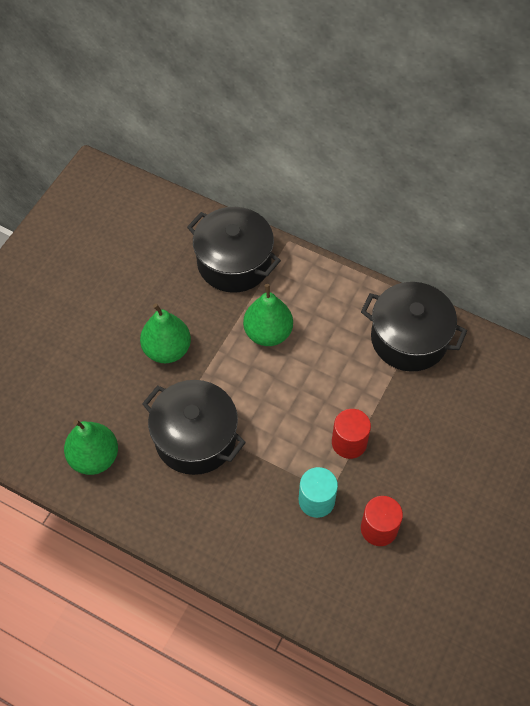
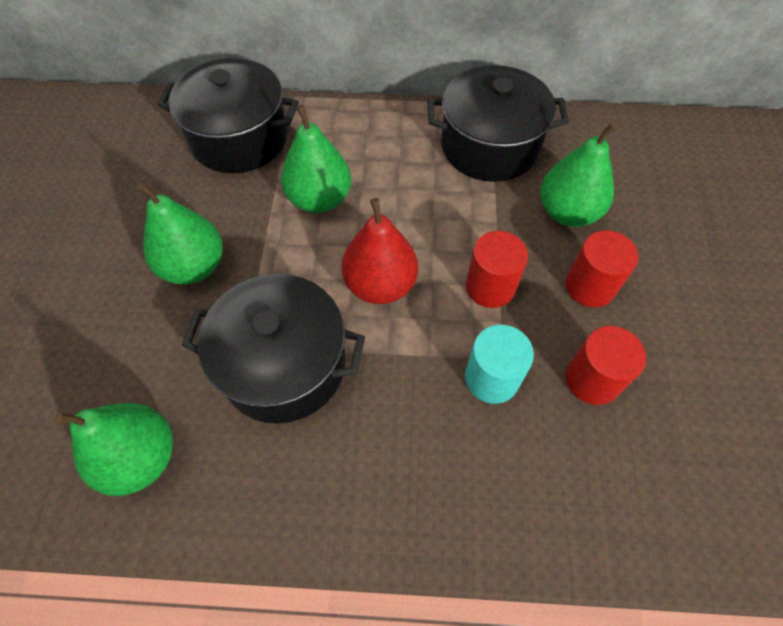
camera: 25 degrees left, 0 degrees up
none -> red pear [342,198,418,304]
none -> green pear [540,122,617,227]
none -> red cylinder [566,230,638,308]

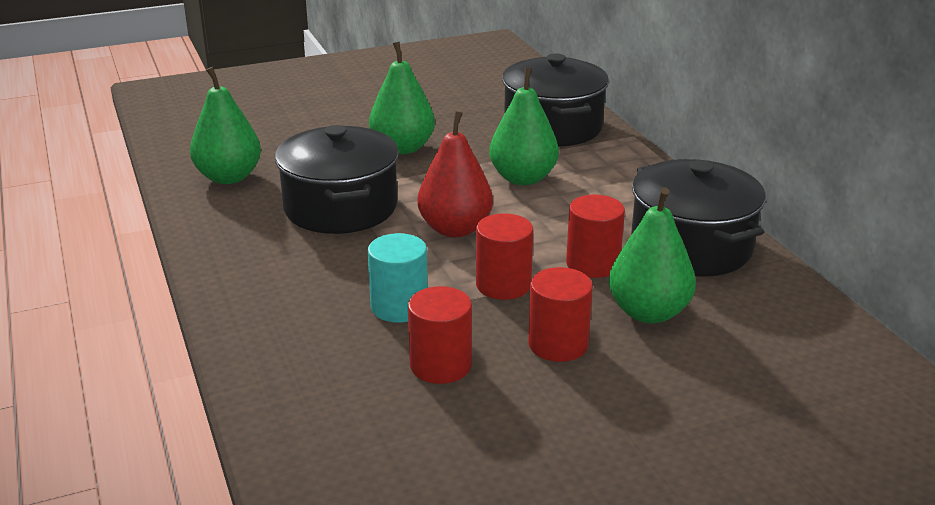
camera: 65 degrees right, 30 degrees down
none -> red cylinder [566,195,625,278]

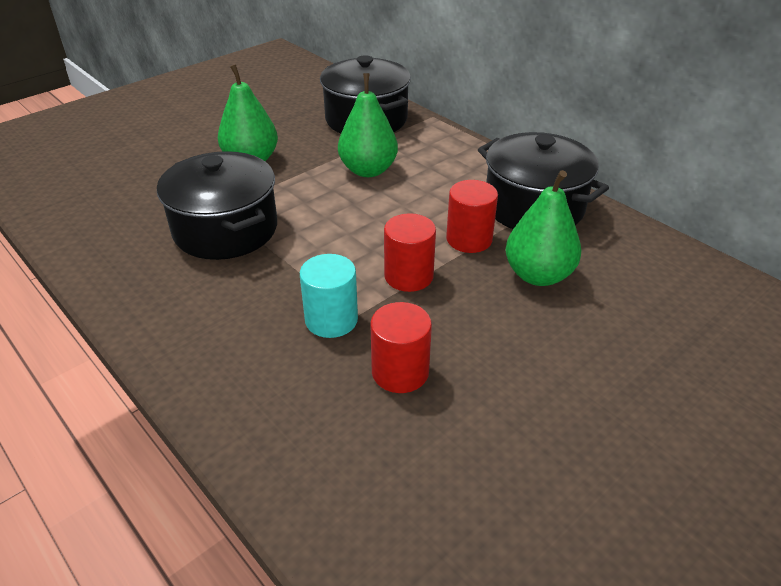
camera: 20 degrees left, 10 degrees up
green pear [190,67,261,184] -> none
red pear [417,111,493,237] -> none
red cylinder [528,267,593,362] -> none

